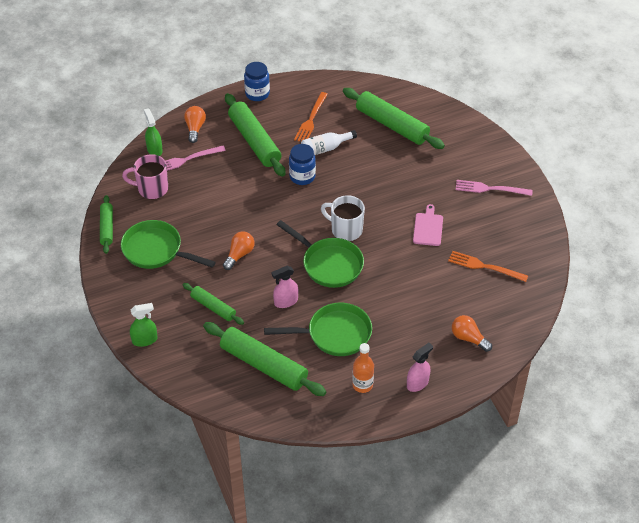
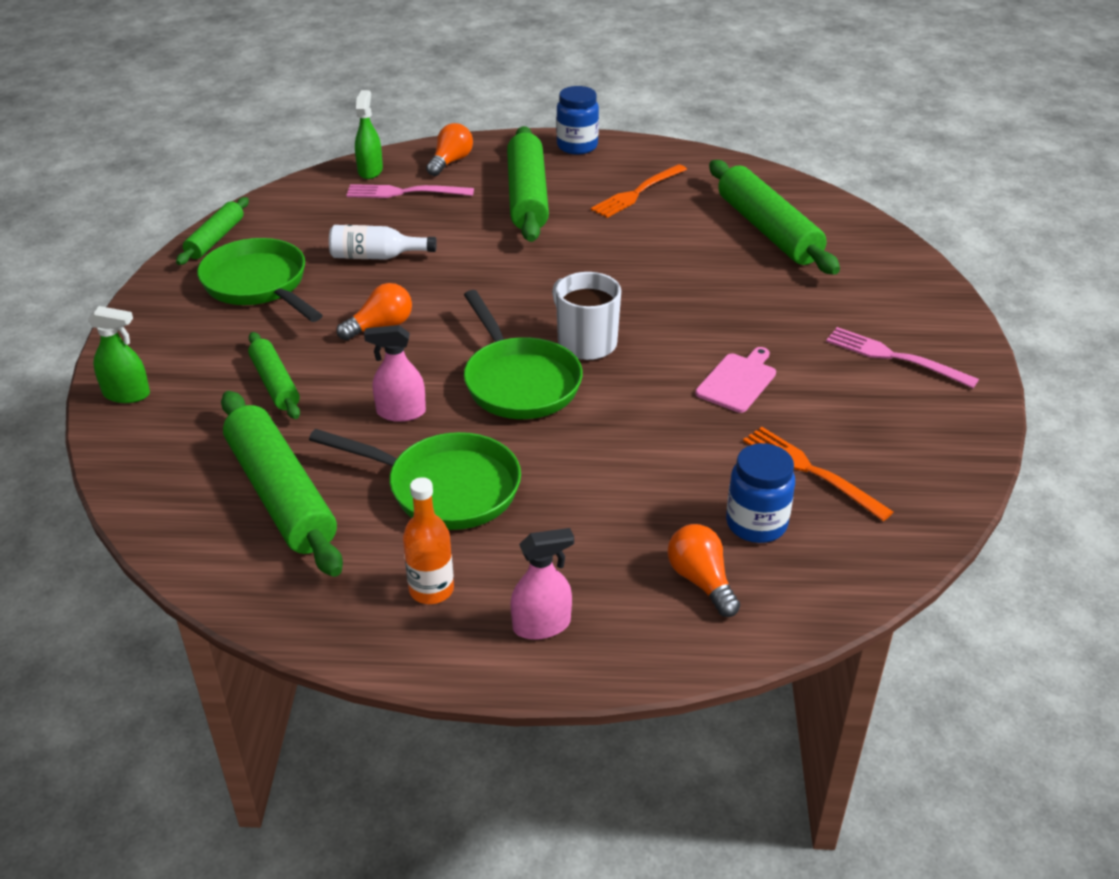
camera: 25 degrees right, 10 degrees down
pink mug [122,154,168,199] -> none
blue jar [289,144,316,185] -> blue jar moved to [726,443,795,543]
white bottle [301,130,357,155] -> white bottle moved to [329,225,437,260]

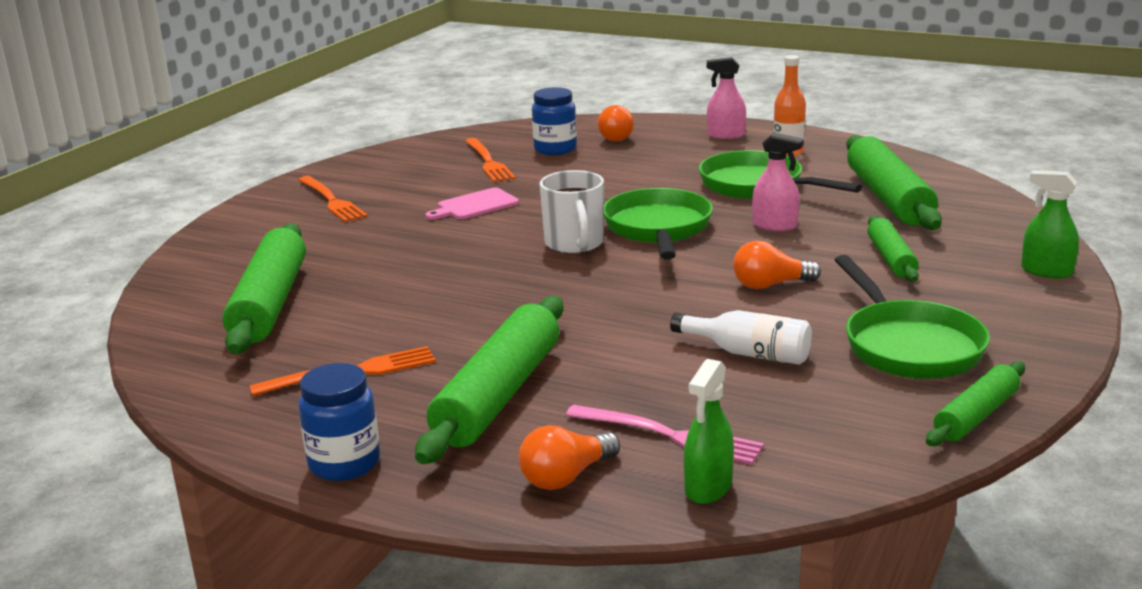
camera: 155 degrees left, 15 degrees down
pink fork [826,327,979,388] -> orange fork [298,176,368,222]

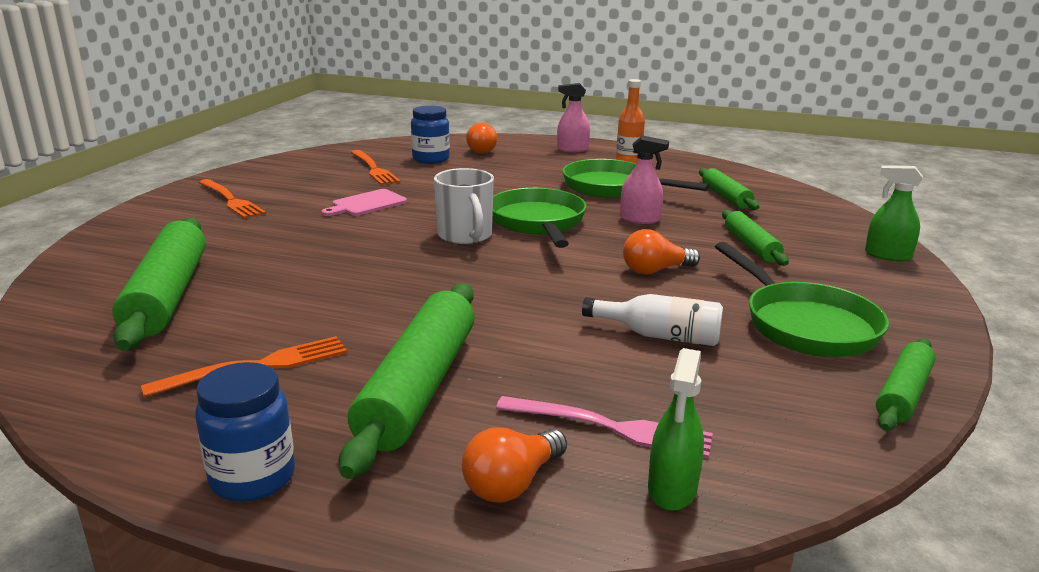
camera: 10 degrees left, 0 degrees up
green rolling pin [846,135,942,230] -> green rolling pin [699,168,760,210], size x0.56

